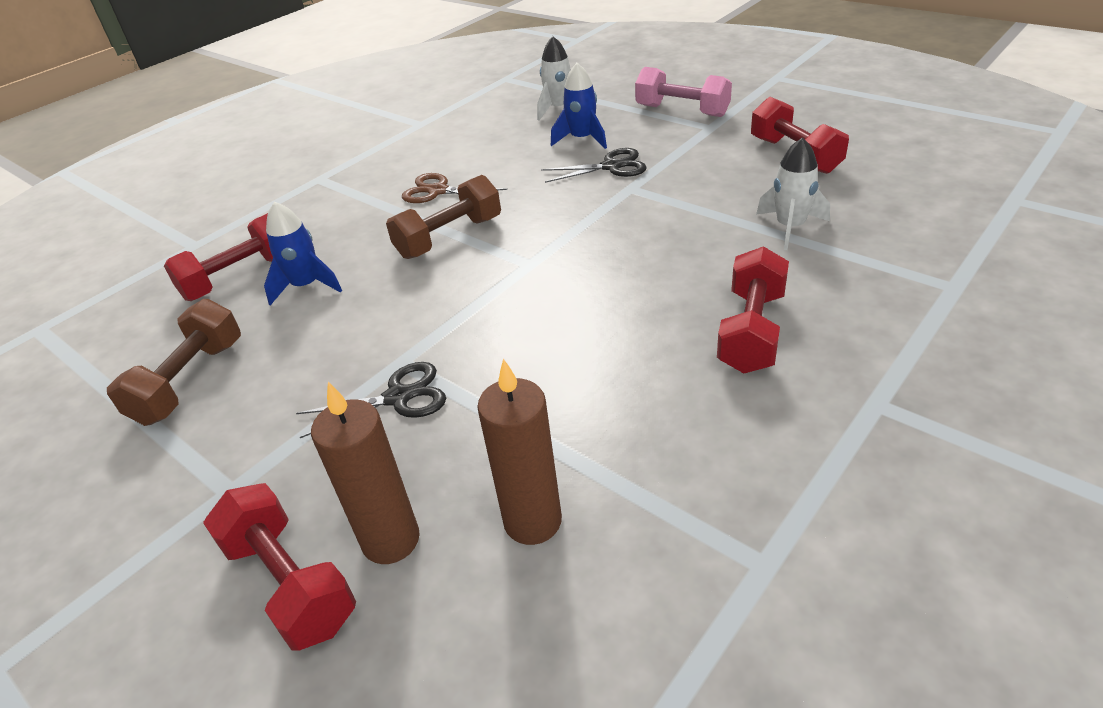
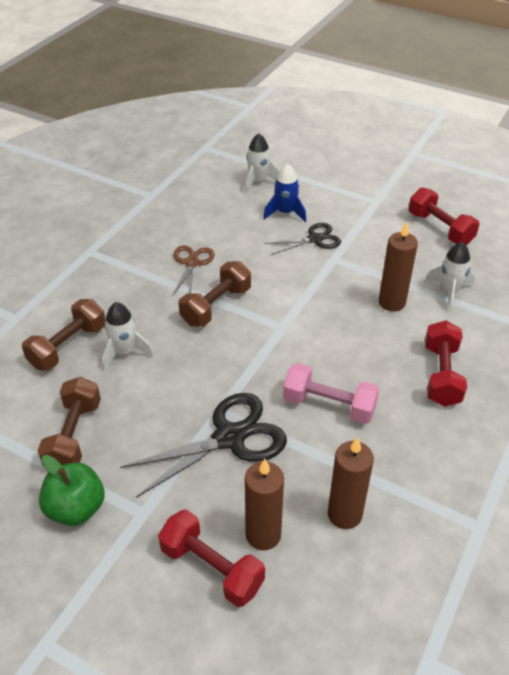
camera: 15 degrees left, 5 degrees up
red dumbbell [164,213,273,301] -> brown dumbbell [22,299,106,371]
blue rocket [264,202,342,305] -> white rocket [102,302,154,370]
black scissors [296,362,446,438] -> black scissors [120,393,287,498], size x1.68
brown scissors [402,173,507,203] -> brown scissors turned 90 degrees clockwise [172,245,215,296]
pink dumbbell [635,67,732,117] -> pink dumbbell moved to [283,363,379,424]
none -> green apple [39,455,105,526]
none -> brown candle [379,222,418,312]

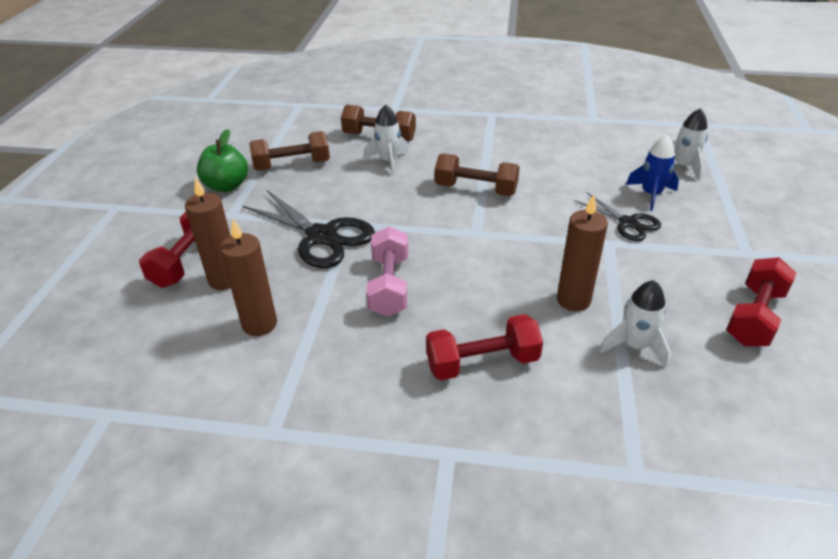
camera: 70 degrees right, 5 degrees down
brown scissors [172,245,215,296] -> none

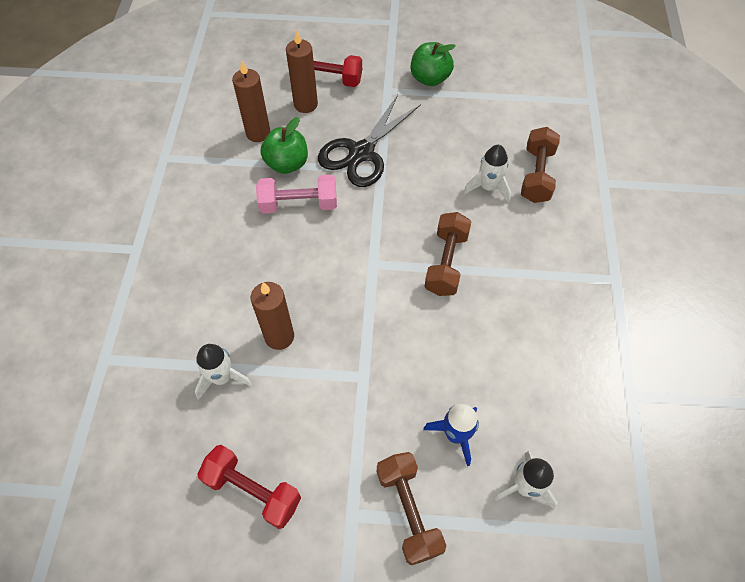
camera: 85 degrees right, 20 degrees up
brown dumbbell [249,131,330,171] -> brown dumbbell moved to [377,452,446,565]
red dumbbell [426,314,543,380] -> none
black scissors [574,193,661,241] -> none
none -> green apple [260,117,308,174]

